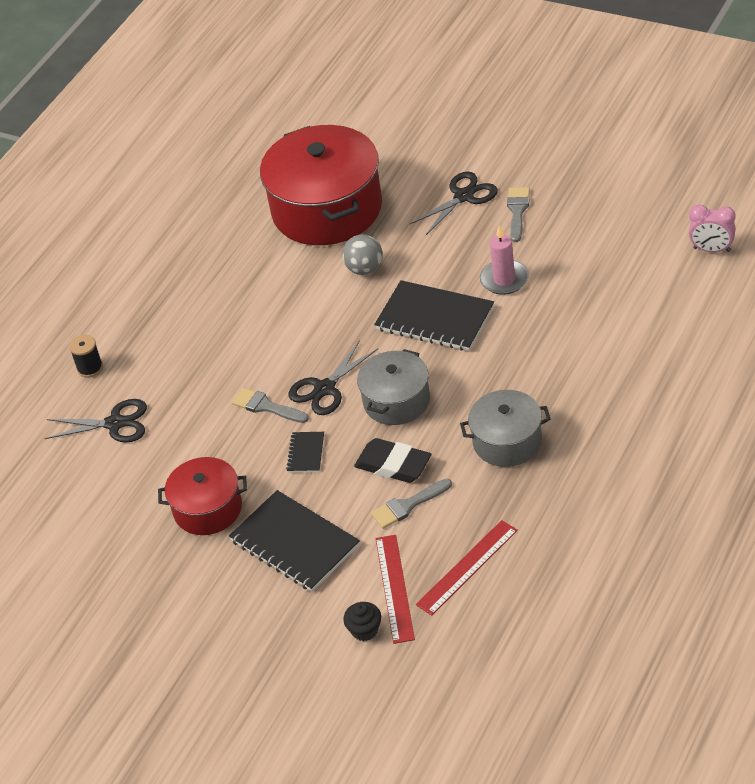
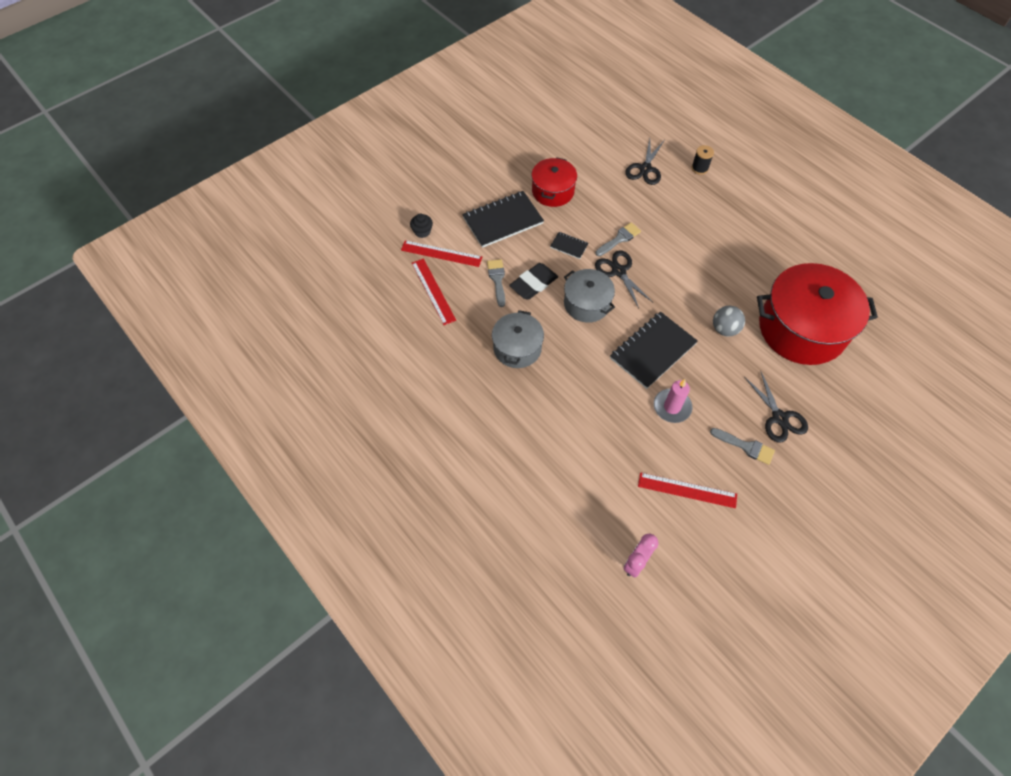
camera: 105 degrees right, 15 degrees up
none -> red ruler [638,472,737,508]

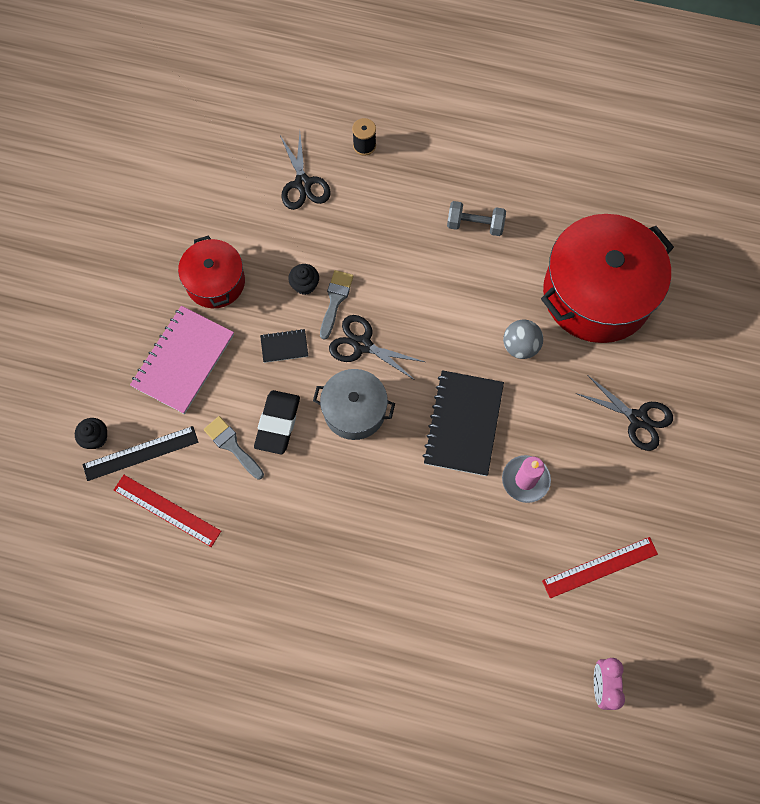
camera: 35 degrees left, 10 degrees up
red ruler [401,240,482,267] -> black ruler [83,426,198,481]
black notebook [462,191,544,248] -> pink notebook [130,306,234,414]
grey pot [492,310,544,368] -> none
grey brush [710,428,775,465] -> none
none -> black cupcake [288,264,319,295]
none -> grey dumbbell [447,201,506,236]

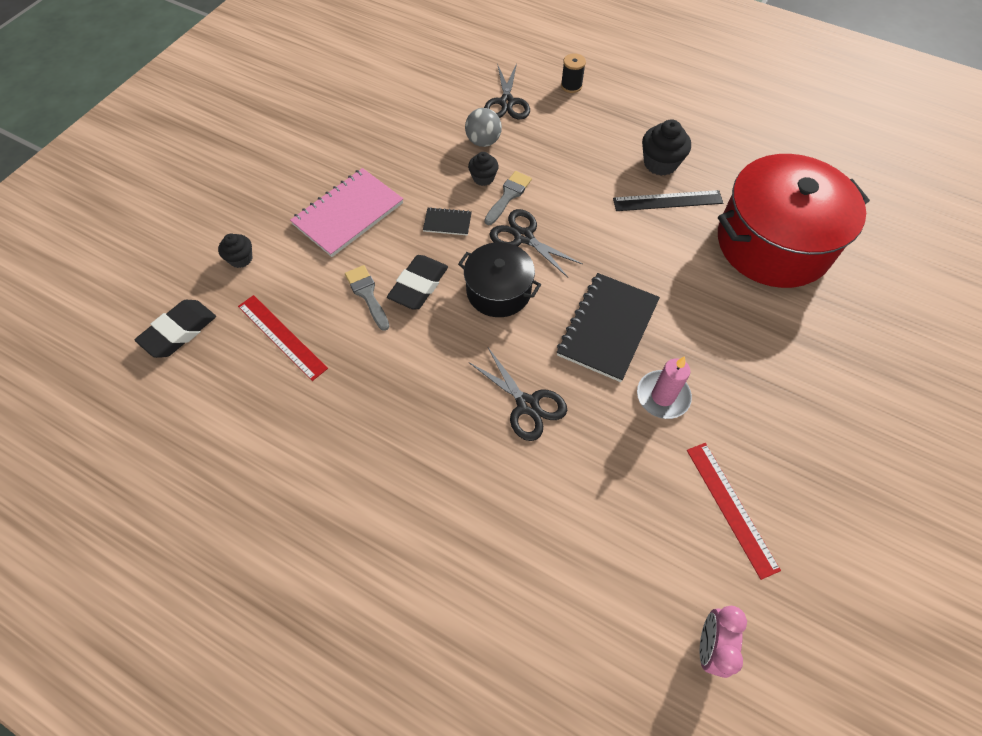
camera: 15 degrees right, 10 degrees down
black ruler [83,426,198,481] -> black ruler moved to [613,190,723,211]
red pot [178,235,245,308] -> none
grey pot [313,369,395,440] -> black pot [458,242,541,317]
grey dumbbell [447,201,506,236] -> black cupcake [642,120,691,176]
grey ball [503,319,543,359] -> grey ball moved to [465,108,502,147]
red ruler [542,537,658,599] -> red ruler turned 75 degrees clockwise [687,443,781,580]
black scissors [575,375,673,451] -> black scissors moved to [470,348,567,441]
none -> black eraser [135,300,216,358]

